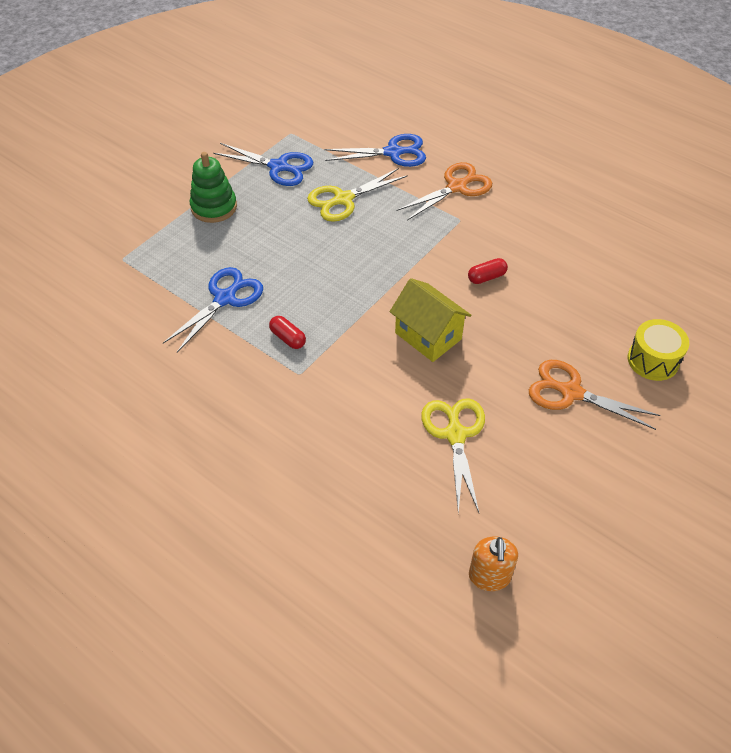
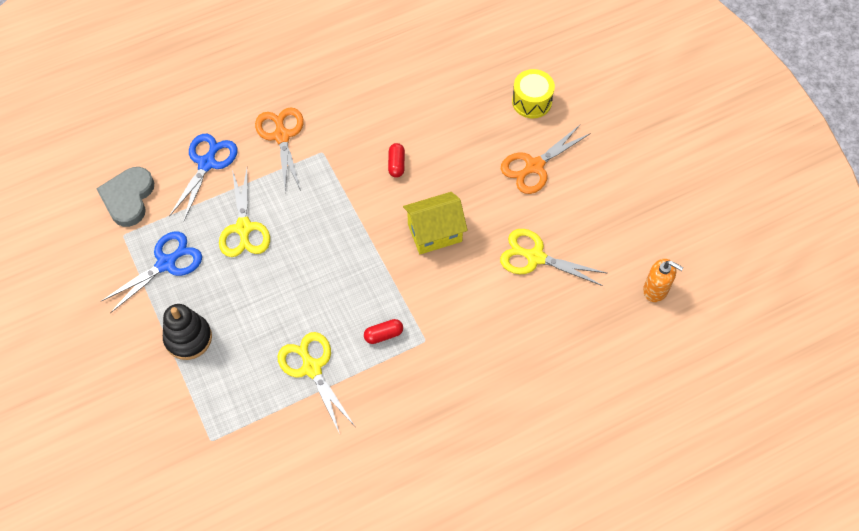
camera: 65 degrees left, 10 degrees up
blue scissors [163,267,263,353] -> yellow scissors [278,332,355,434]
green stacking toy [190,152,237,223] -> black stacking toy [163,304,212,360]
none -> grey heart [96,167,154,227]

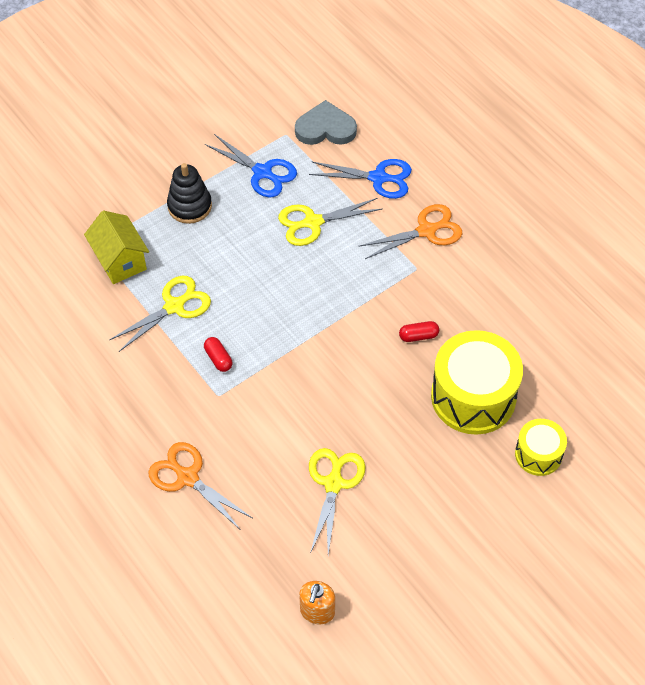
camera: 80 degrees right, 5 degrees down
yellow house [403,192,468,254] -> yellow house moved to [84,211,149,284]
orange scissors [501,125,591,194] -> orange scissors moved to [148,442,252,529]
none -> yellow drum [431,330,523,435]

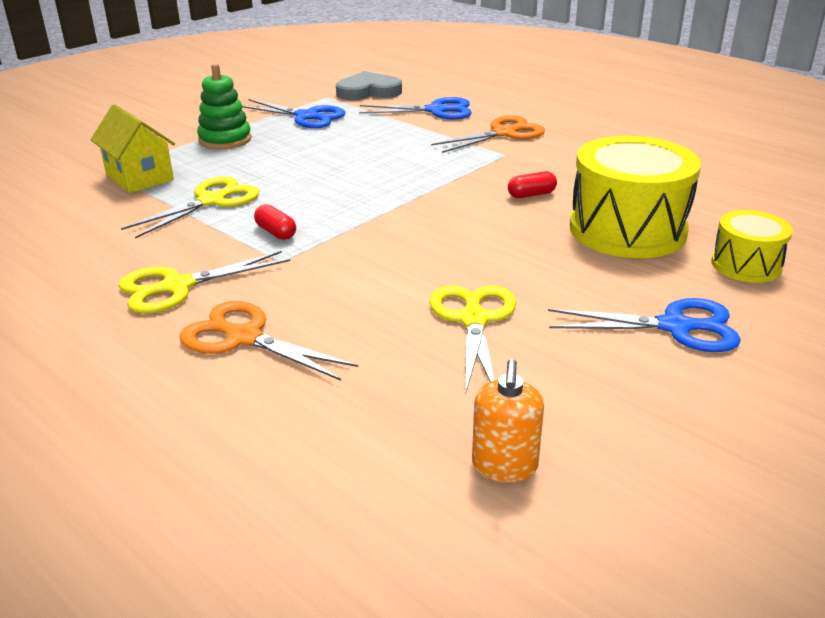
camera: 10 degrees left, 25 degrees down
black stacking toy [167,163,212,224] -> green stacking toy [197,64,252,149]
yellow scissors [278,198,382,246] -> yellow scissors moved to [118,251,290,314]
none -> blue scissors [548,298,741,352]

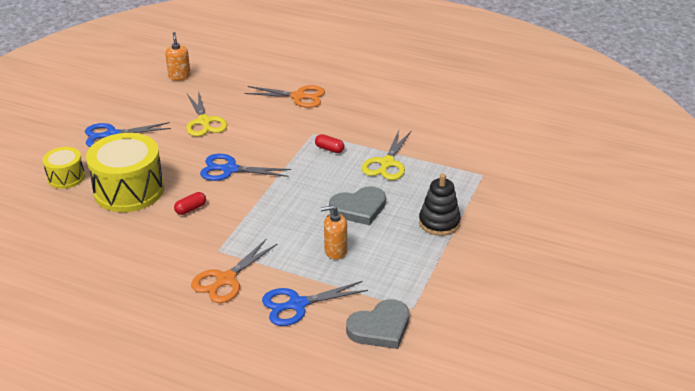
camera: 160 degrees right, 5 degrees up
yellow house [90,104,175,193] -> none
yellow scissors [118,251,290,314] -> none
green stacking toy [197,64,252,149] -> black stacking toy [419,174,461,236]
blue scissors [242,99,346,128] -> blue scissors moved to [200,154,291,181]
none -> orange soap dispenser [321,205,347,260]
none -> grey heart [329,186,386,225]

